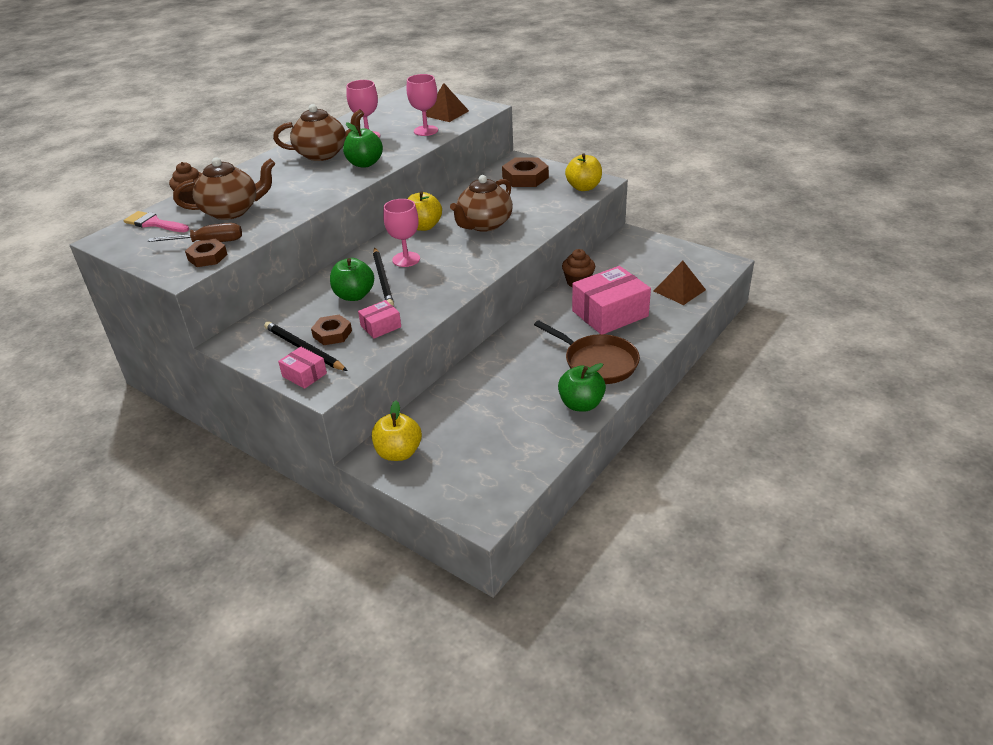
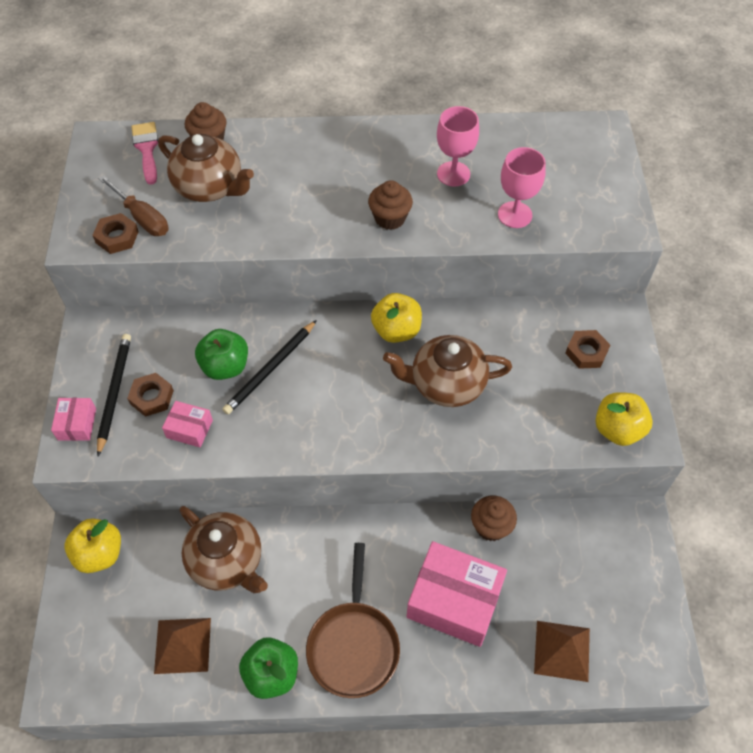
camera: 50 degrees right, 20 degrees up
brown teapot [273,104,364,161] -> brown teapot moved to [180,506,268,593]
green apple [343,122,383,168] -> brown cupcake [368,181,413,230]
pink goblet [383,199,420,267] -> none
brown pyramid [426,83,469,122] -> brown pyramid moved to [154,618,211,674]
brown nut [502,157,549,187] -> brown nut [565,330,610,369], size x0.64

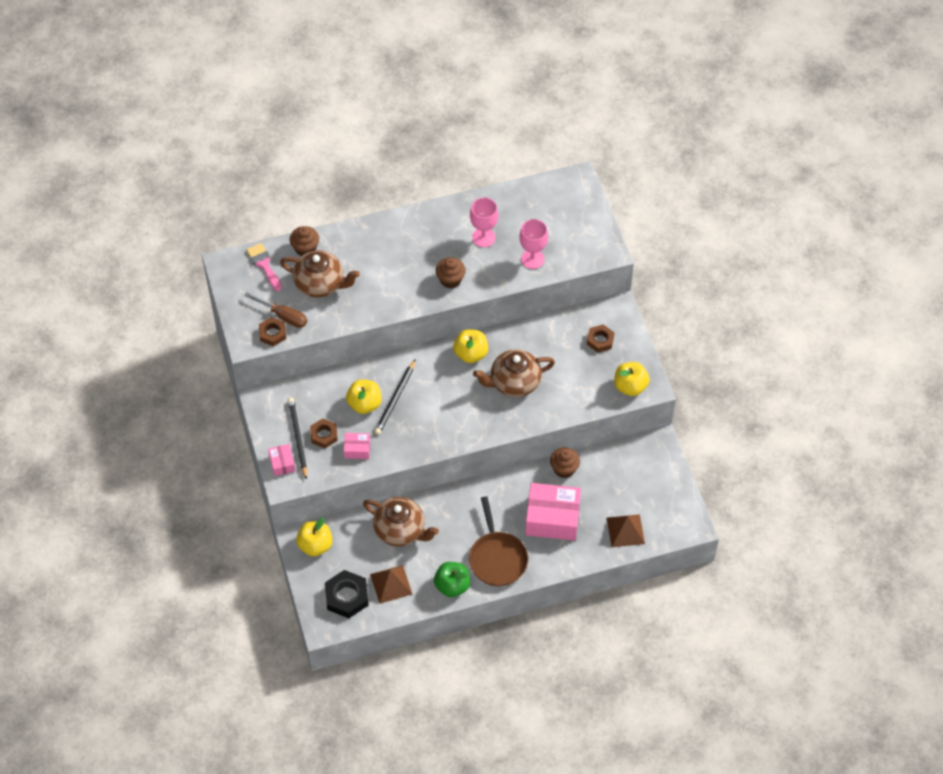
camera: 15 degrees left, 0 degrees up
green apple [195,329,248,380] -> yellow apple [346,379,382,414]
none -> black nut [325,570,369,618]

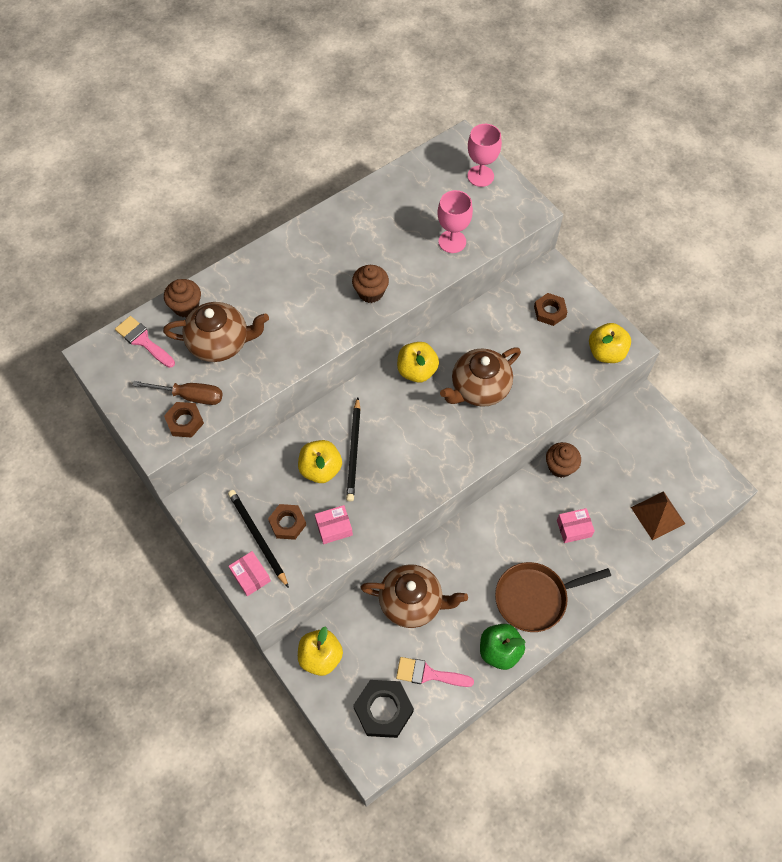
camera: 20 degrees left, 5 degrees up
brown pyramid [370,565,412,604] -> pink brush [396,657,474,687]
brown pan [469,496,528,586] -> brown pan turned 105 degrees clockwise [495,562,611,632]
pink goblet [470,198,498,247] -> pink goblet moved to [467,124,502,187]
pink box [525,483,581,541] -> pink box [557,508,595,543], size x0.48

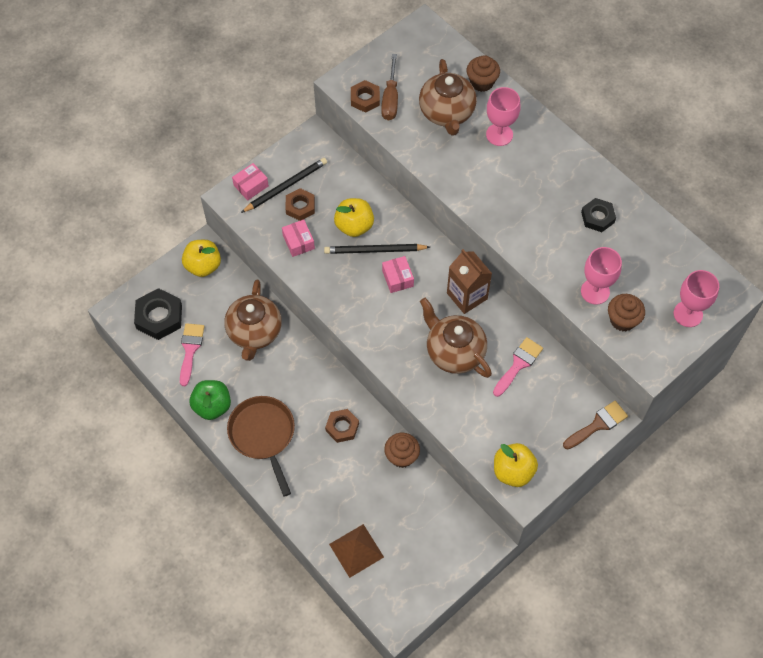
camera: 85 degrees right, 0 degrees up
pink brush [115,316,175,368] -> pink brush moved to [493,337,543,397]
brown cupcake [352,265,389,303] -> brown cupcake moved to [608,294,645,331]
yellow apple [397,342,439,383] -> brown carton [447,249,492,314]
brown nut [534,293,567,326] -> brown nut moved to [325,409,359,443]
pink box [557,508,595,543] -> pink box moved to [382,256,414,293]
none -> pink goblet [486,87,520,146]
none -> brown brush [563,401,628,449]
none -> black nut [581,198,616,232]

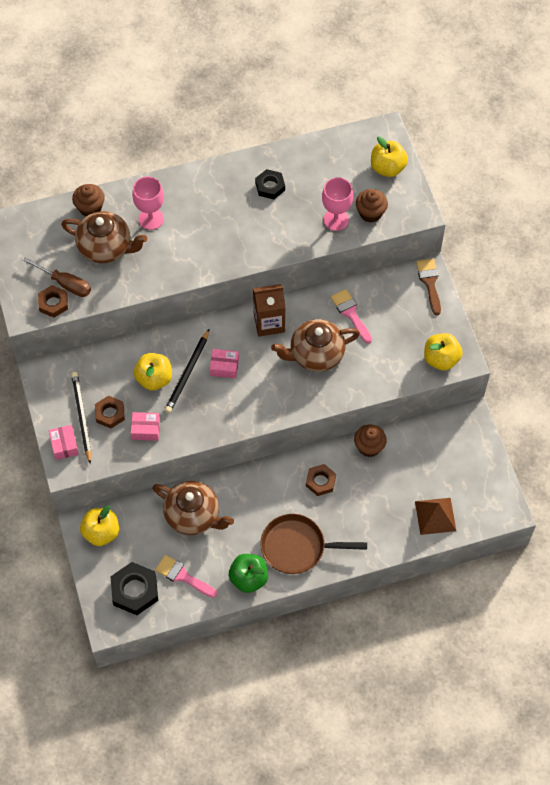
camera: 65 degrees left, 0 degrees up
pink goblet [674,270,719,327] -> yellow apple [371,136,408,177]

